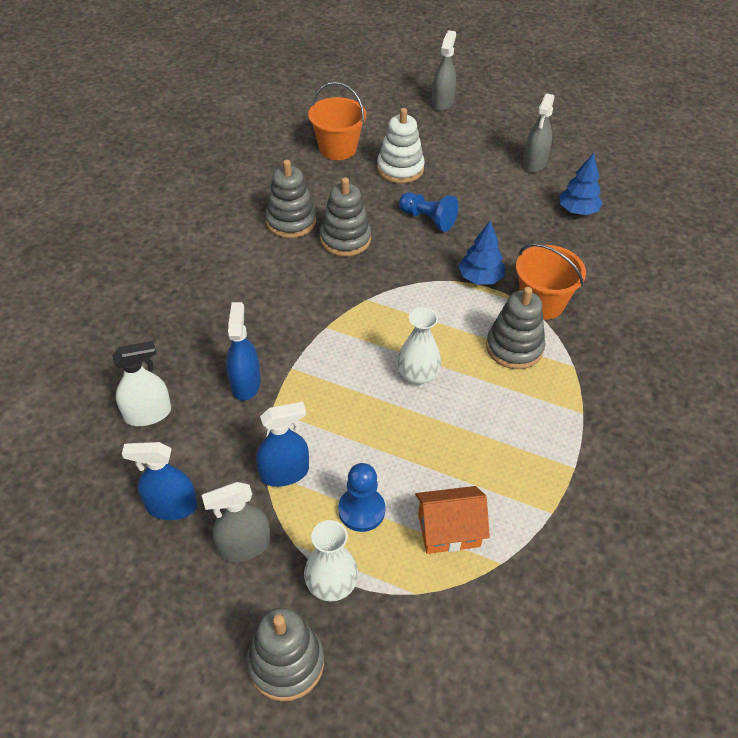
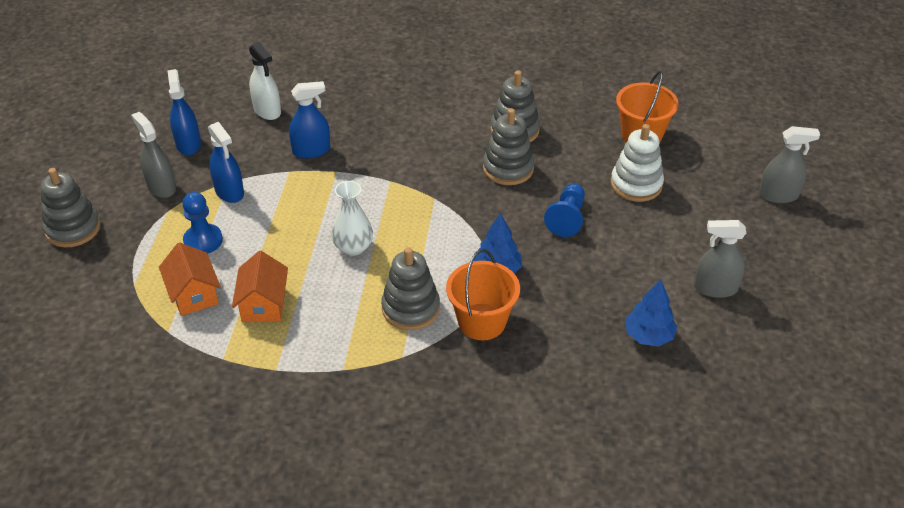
camera: 75 degrees right, 5 degrees down
white vase [304,520,358,602] -> none
none -> orange house [232,251,288,322]

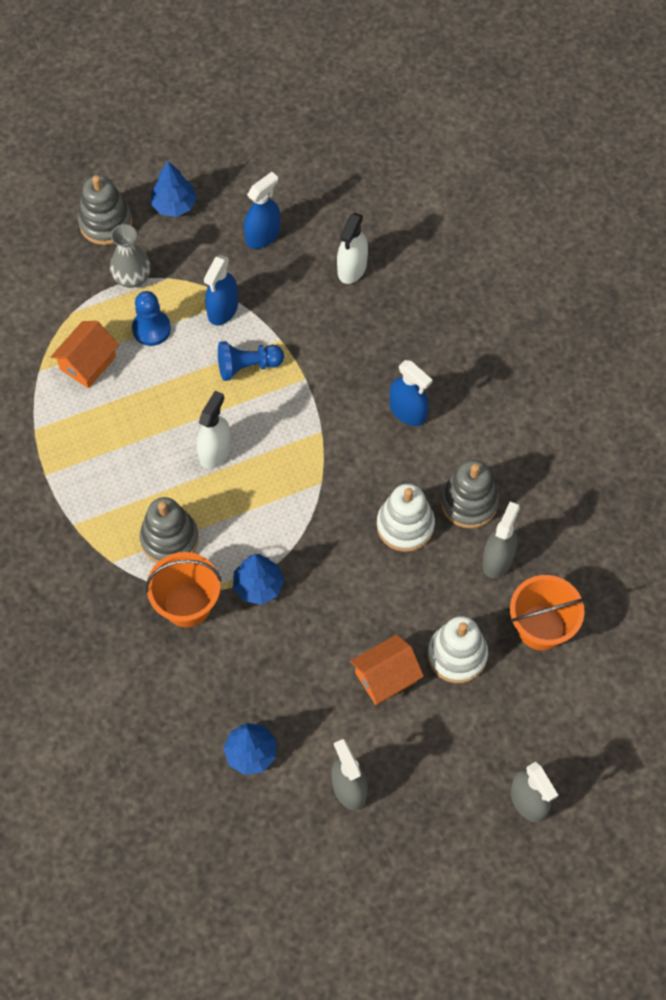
camera: 60 degrees right, 20 degrees up
grey spray bottle [131,112,176,198] -> grey spray bottle moved to [482,501,520,578]
orange house [232,251,288,322] -> orange house moved to [350,634,424,705]
blue spray bottle [289,81,330,159] -> blue spray bottle moved to [389,360,432,426]
white vase [332,181,373,256] -> white spray bottle [197,391,231,469]
grey stacking toy [483,108,534,185] -> white stacking toy [377,484,435,552]
blue pawn [544,184,585,237] -> blue pawn moved to [218,341,284,381]
none -> grey vase [110,224,151,288]
none -> blue tree [151,161,197,217]

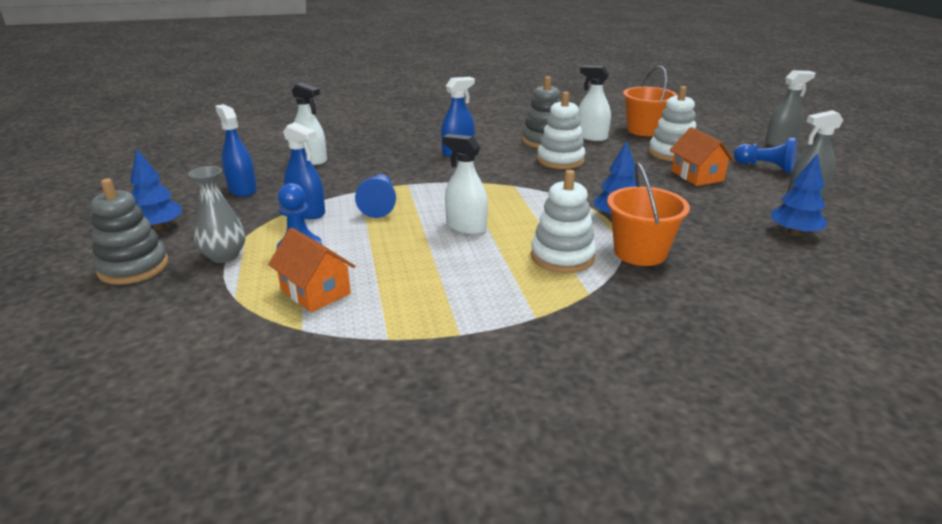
camera: 80 degrees left, 35 degrees down
grey stacking toy [140,497,199,563] -> white stacking toy [531,170,596,273]
grey spray bottle [482,501,520,578] -> white spray bottle [578,66,611,141]
none -> blue pawn [734,138,797,173]

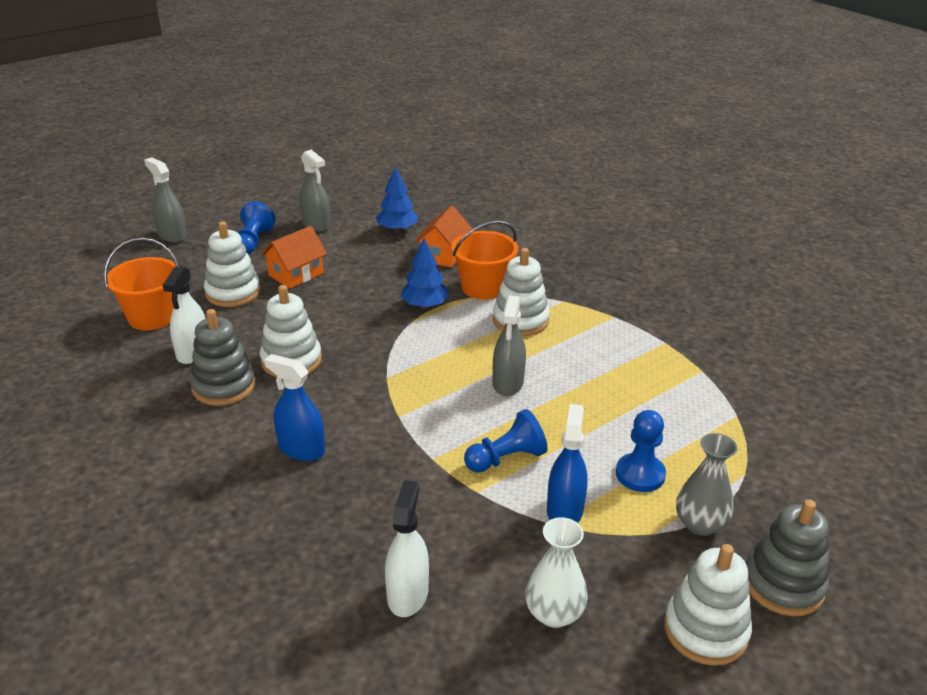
camera: 115 degrees left, 5 degrees up
blue tree [130,149,182,230] -> white stacking toy [664,544,752,666]
blue spray bottle [215,104,257,197] -> white vase [525,517,588,628]
orange house [268,228,355,312] -> orange house moved to [414,205,472,267]
white spray bottle [443,134,488,234] -> grey spray bottle [493,296,526,396]

